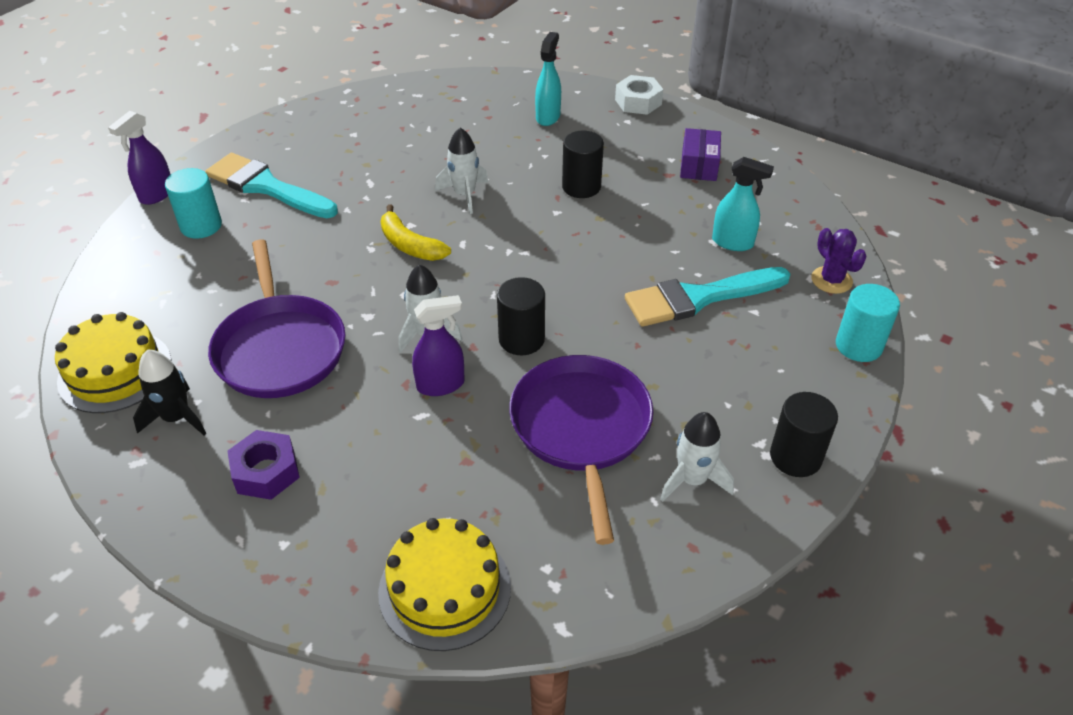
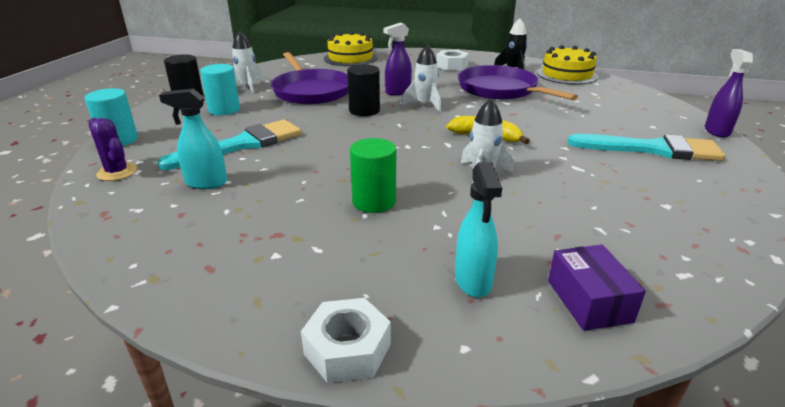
camera: 160 degrees right, 15 degrees down
turquoise cylinder [165,168,222,239] -> turquoise cylinder moved to [200,64,240,115]
purple nut [227,430,300,500] -> white nut [436,50,469,71]
black cylinder [562,131,604,198] -> green cylinder [350,138,396,213]
purple box [680,128,721,181] -> purple box moved to [548,245,646,331]

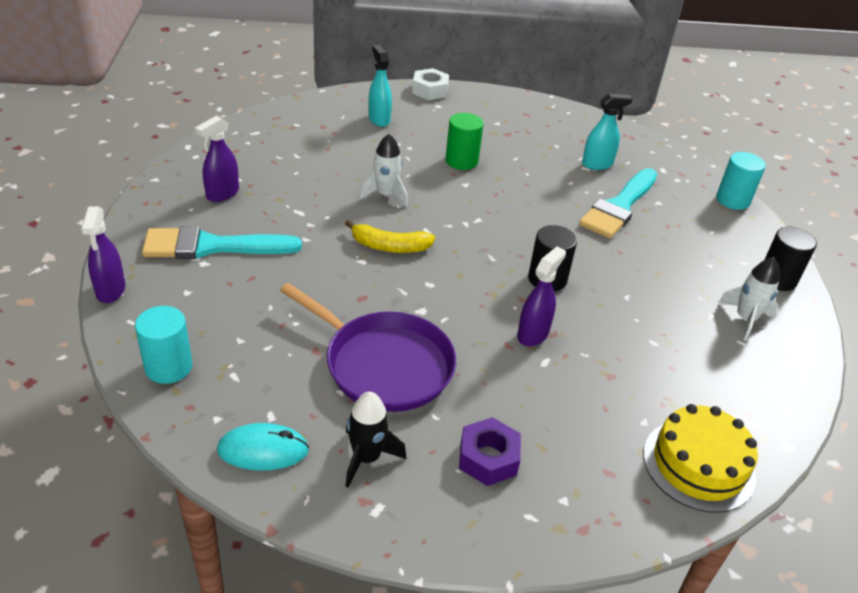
camera: 160 degrees right, 10 degrees up
purple cactus [88,118,137,181] -> none
turquoise cylinder [200,64,240,115] -> turquoise cylinder moved to [135,306,193,384]
purple pan [271,52,348,104] -> none
white rocket [402,44,441,112] -> none
white nut [436,50,469,71] -> purple nut [459,417,521,486]
yellow cake [537,45,598,85] -> turquoise mouse [217,423,309,471]
purple box [548,245,646,331] -> none
none -> purple spray bottle [195,115,239,202]

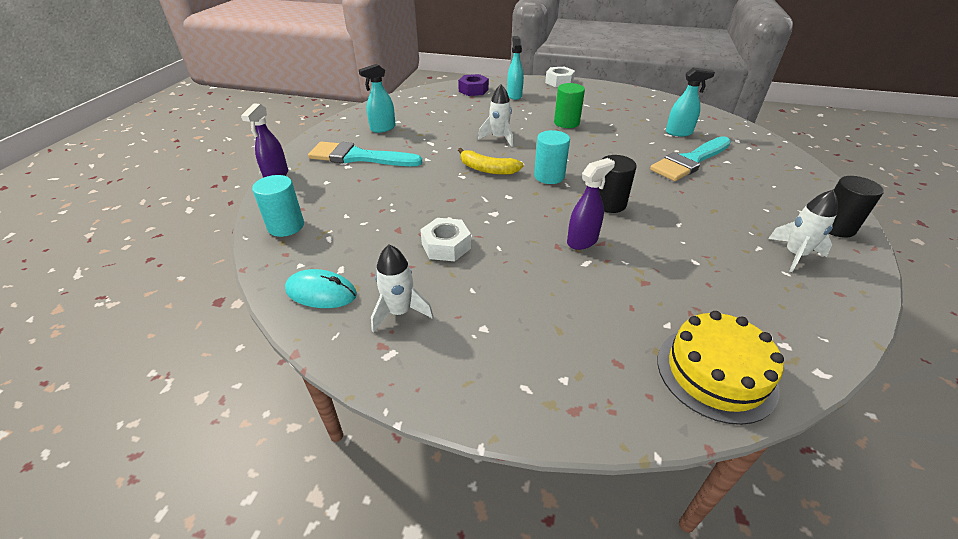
camera: 20 degrees right, 0 degrees up
purple spray bottle [195,115,239,202] -> turquoise spray bottle [359,64,396,133]
purple pan [280,283,456,412] -> white nut [420,218,471,261]
black rocket [345,392,406,488] -> white rocket [371,245,434,333]
purple nut [459,417,521,486] -> purple nut moved to [458,74,489,96]
turquoise cylinder [716,152,766,210] -> turquoise cylinder moved to [534,130,570,184]

